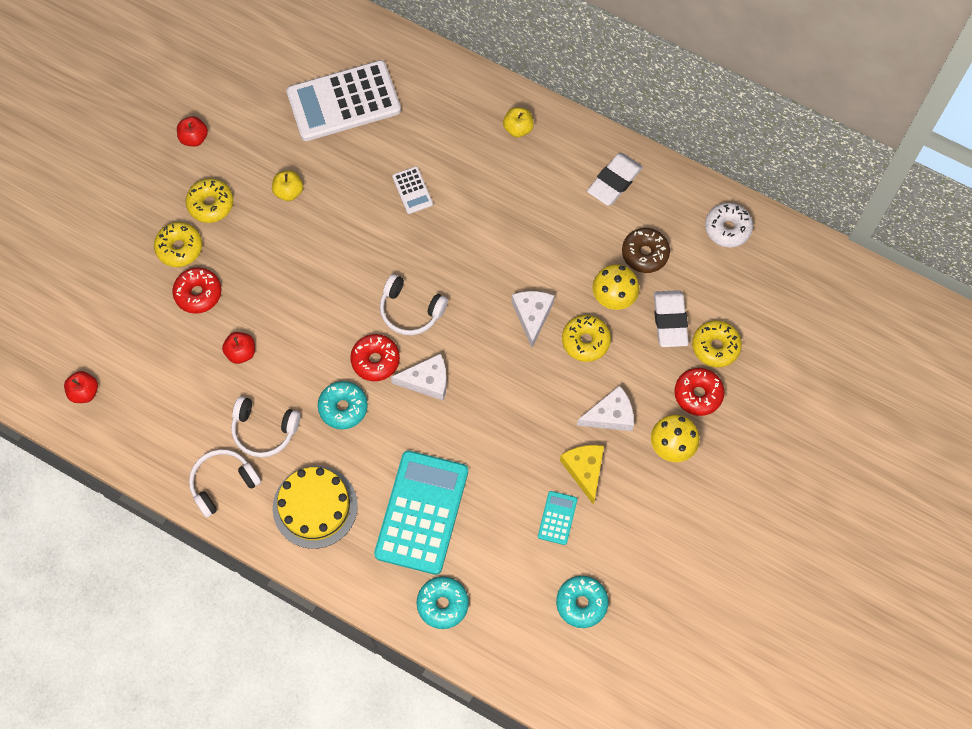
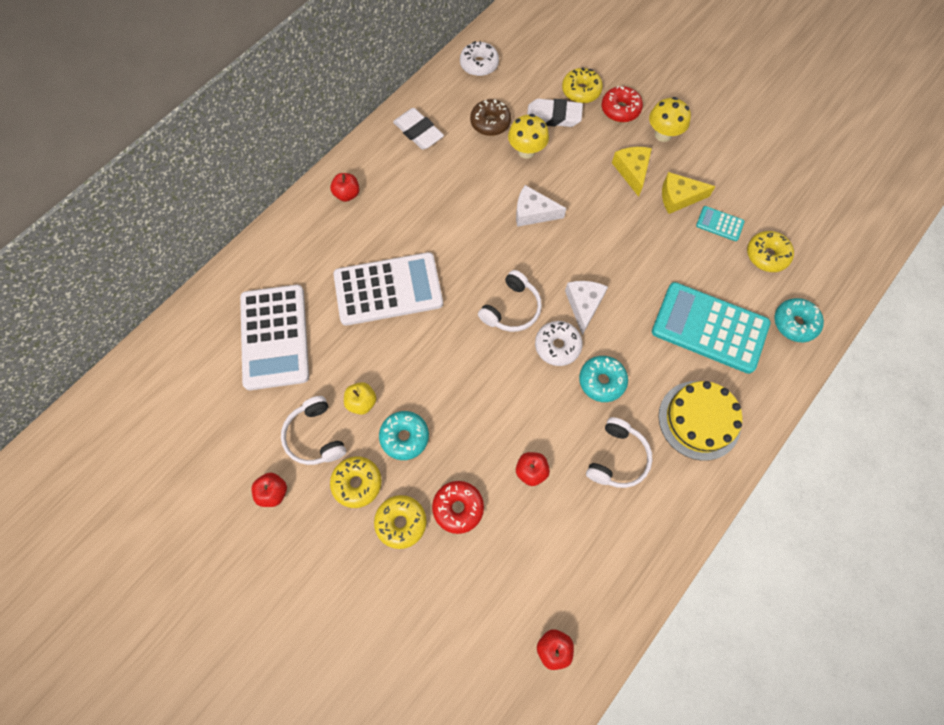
camera: 80 degrees left, 0 degrees up
white headphones [189,449,261,518] -> white headphones moved to [281,396,346,465]
red donut [350,334,400,381] -> white donut [535,321,583,366]
white calculator [392,166,433,214] -> white calculator [333,252,443,326], size x2.29
yellow apple [503,107,534,137] -> red apple [330,173,359,202]
turquoise donut [556,576,608,628] -> turquoise donut moved to [379,411,429,460]
yellow donut [562,315,611,362] -> yellow donut moved to [747,231,794,272]
white cheese [577,385,634,431] -> yellow cheese [612,147,652,197]

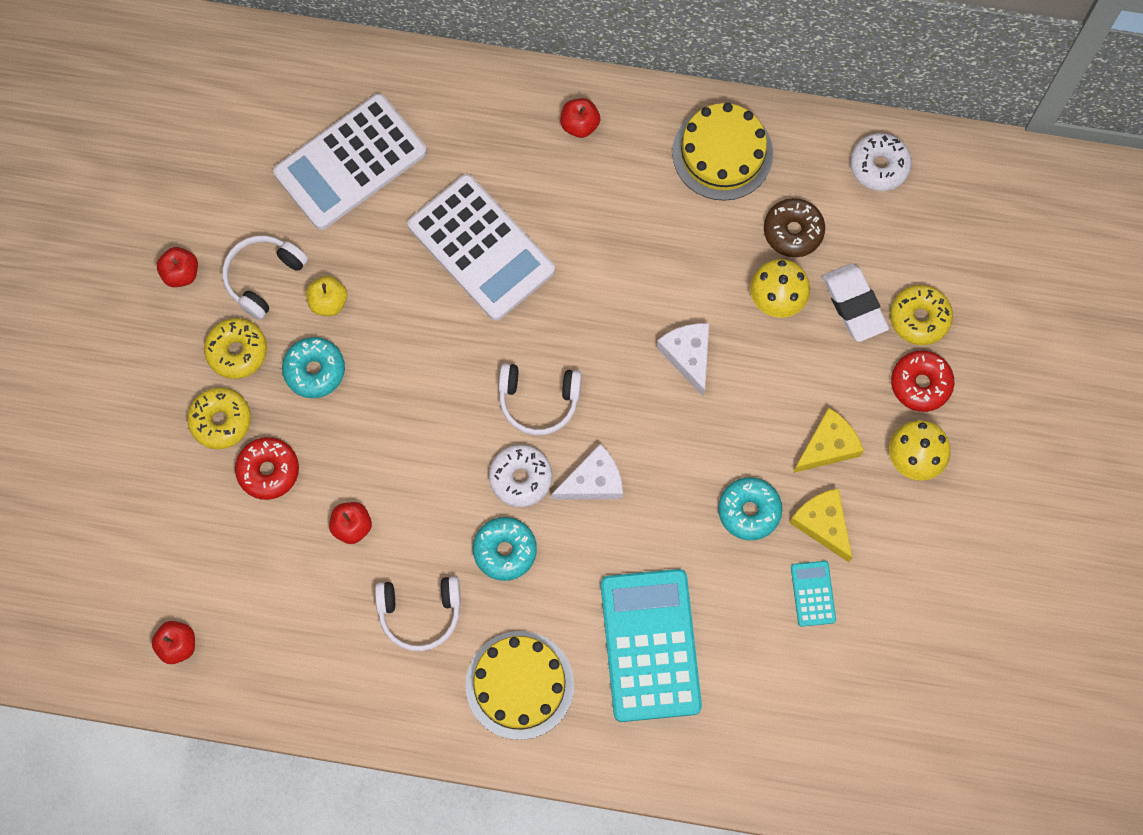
camera: 60 degrees right, 5 degrees up
white eraser [393,108,444,150] -> yellow cake [672,103,773,201]
yellow donut [747,231,794,272] -> none
turquoise donut [774,298,824,342] -> turquoise donut moved to [718,477,782,540]

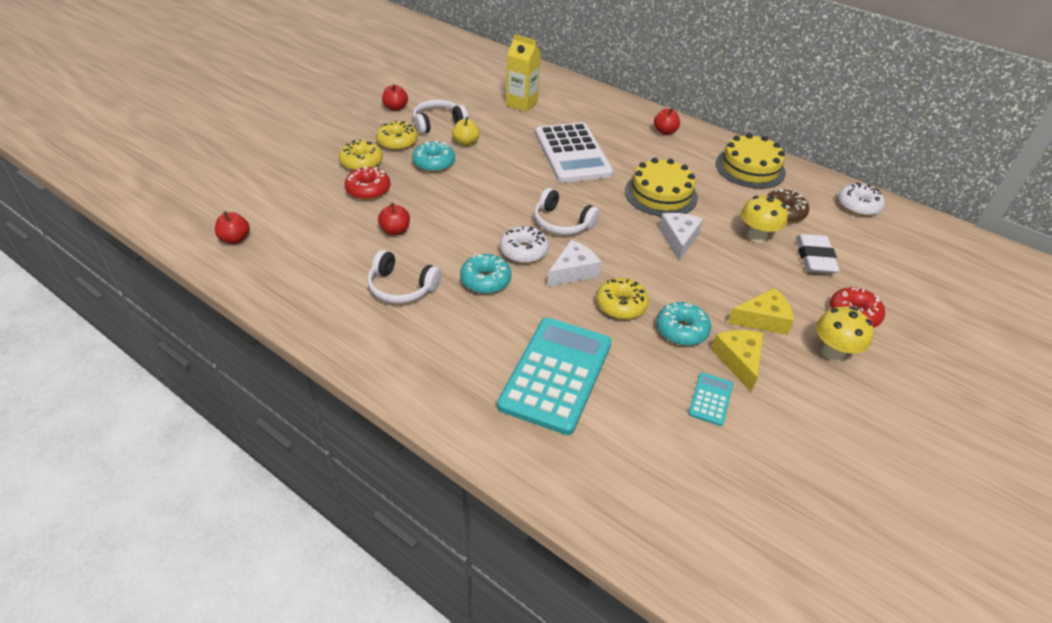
camera: 25 degrees right, 30 degrees down
white calculator [273,94,427,230] -> yellow carton [506,34,541,112]
yellow cake [465,631,574,740] -> yellow cake moved to [625,158,698,216]
white cheese [552,444,623,500] -> white cheese turned 45 degrees counterclockwise [547,240,602,287]
yellow donut [890,285,953,345] -> yellow donut moved to [596,278,649,319]

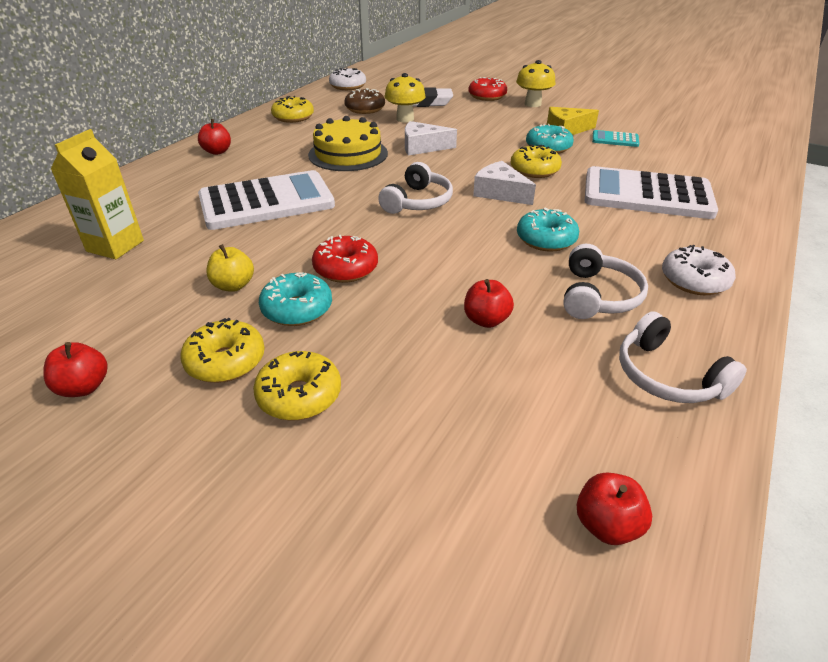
camera: 95 degrees left, 5 degrees down
red donut [345,166,390,200] -> red donut moved to [312,235,378,283]
white headphones [413,100,468,134] -> white headphones moved to [619,311,747,403]
turquoise calculator [497,317,612,435] -> white calculator [585,166,718,219]
white donut [500,226,549,263] -> white donut moved to [662,245,736,295]
yellow cake [716,133,786,189] -> yellow donut [271,96,314,123]
yellow cheese [728,288,794,335] -> none

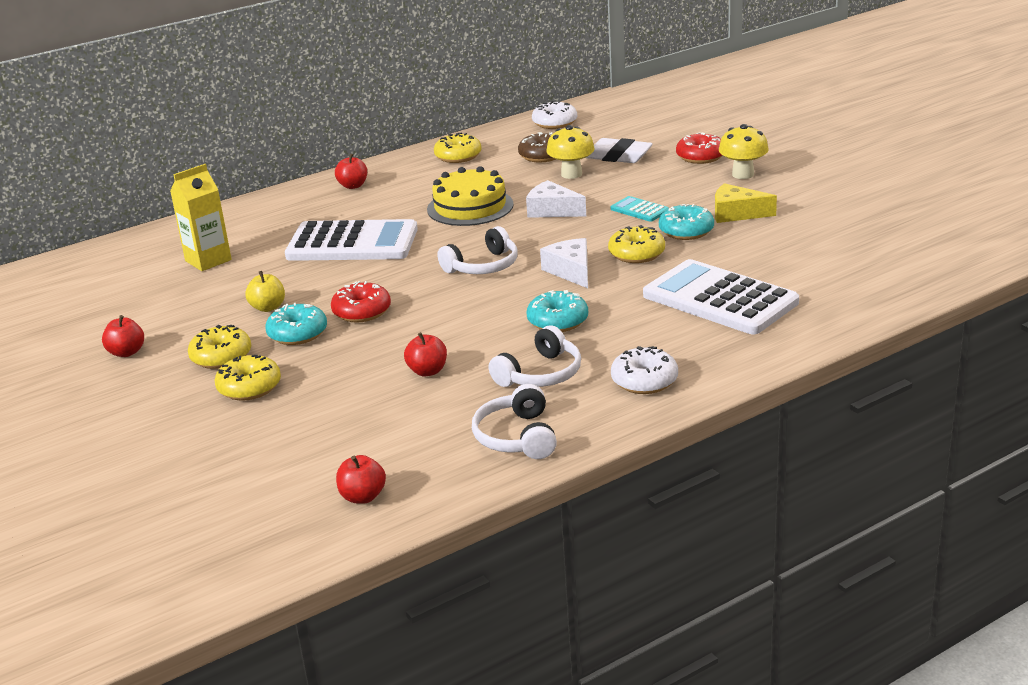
camera: 30 degrees right, 10 degrees down
turquoise calculator [592,130,639,147] -> turquoise calculator moved to [610,196,669,222]

